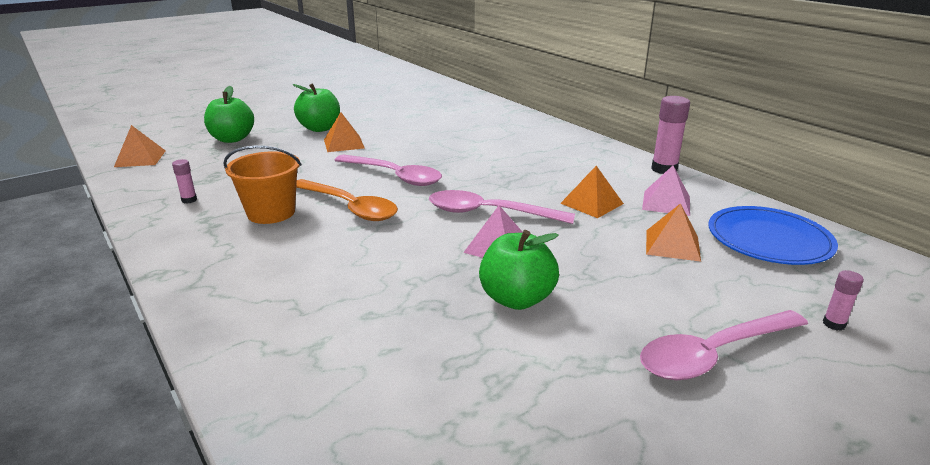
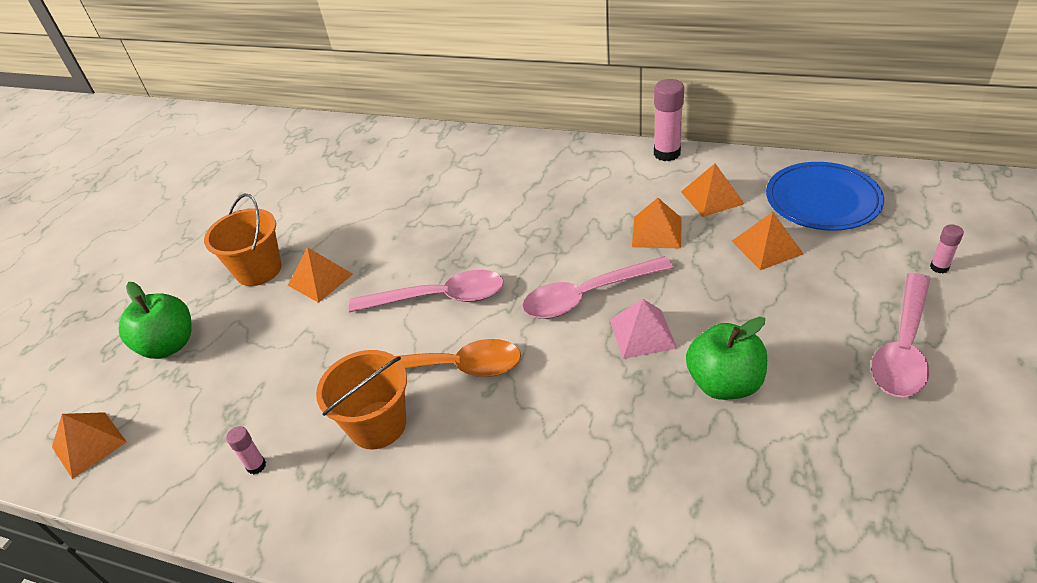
camera: 30 degrees left, 15 degrees up
green apple [293,83,340,132] -> orange bucket [204,194,282,286]
pink pyramid [642,166,690,216] -> orange pyramid [681,163,744,217]

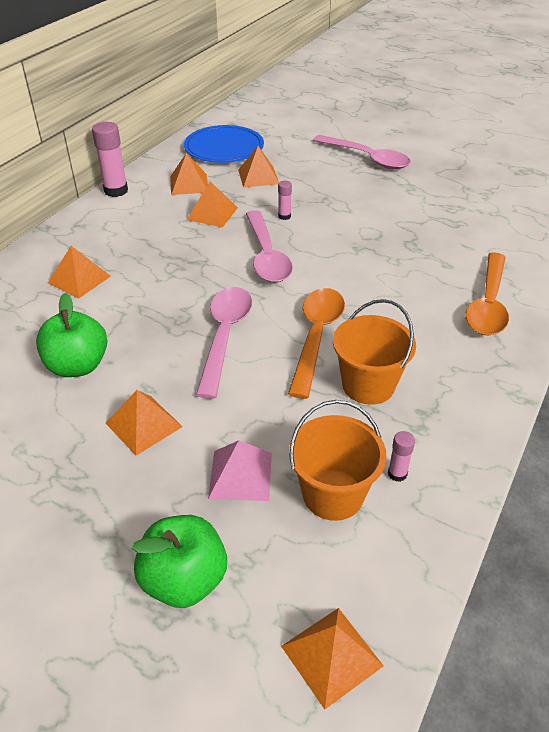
camera: 85 degrees left, 0 degrees up
orange bucket [204,194,282,286] -> orange bucket moved to [289,400,387,521]
pink pyramid [610,299,677,359] -> pink pyramid moved to [208,440,272,501]
green apple [686,317,767,400] -> green apple moved to [36,293,107,377]
pink glue stick [930,225,964,273] -> pink glue stick moved to [278,181,292,220]
none -> orange pyramid [48,246,111,299]
none -> orange spoon [466,253,509,335]

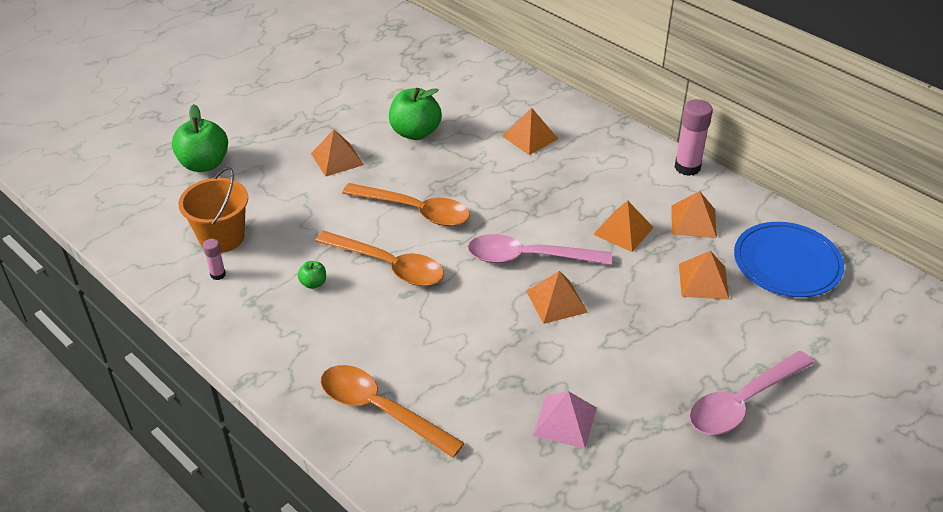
camera: 105 degrees right, 0 degrees up
pink spoon [196,287,252,399] -> orange spoon [342,183,470,226]
pink pyramid [208,440,272,501] -> pink pyramid moved to [533,391,597,449]
pink glue stick [278,181,292,220] -> none
orange pyramid [281,608,383,710] -> orange pyramid moved to [526,271,588,324]
orange bucket [333,299,416,405] -> green apple [297,261,326,289]

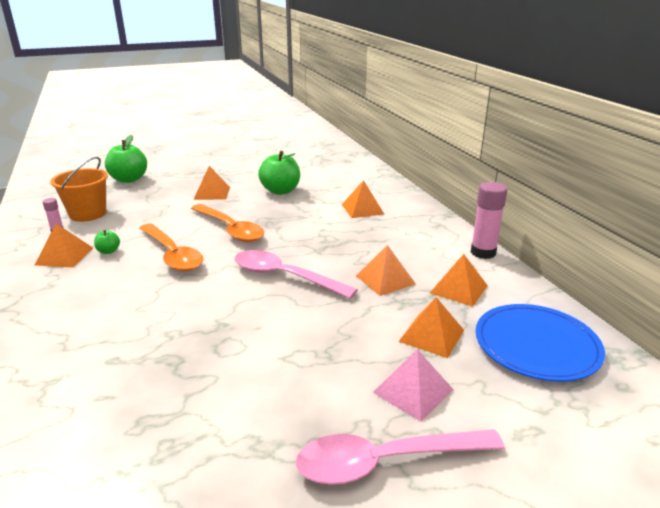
camera: 25 degrees right, 15 degrees down
orange spoon [321,365,464,458] -> none
orange pyramid [526,271,588,324] -> orange pyramid moved to [35,224,93,268]
pink pyramid [533,391,597,449] -> pink pyramid moved to [373,349,454,421]

